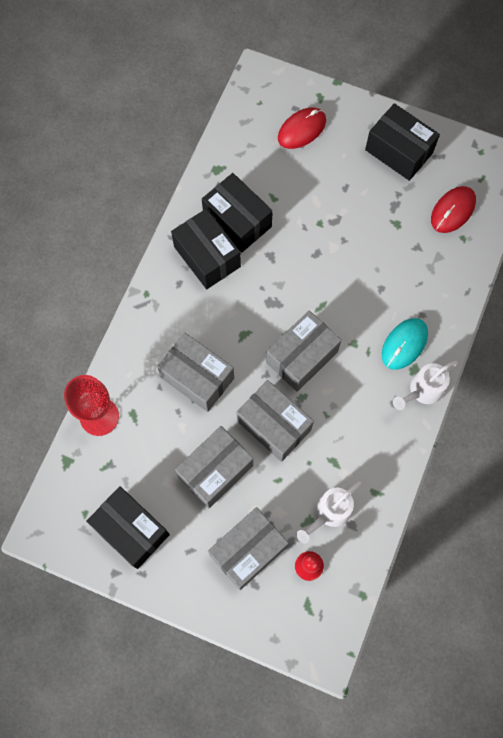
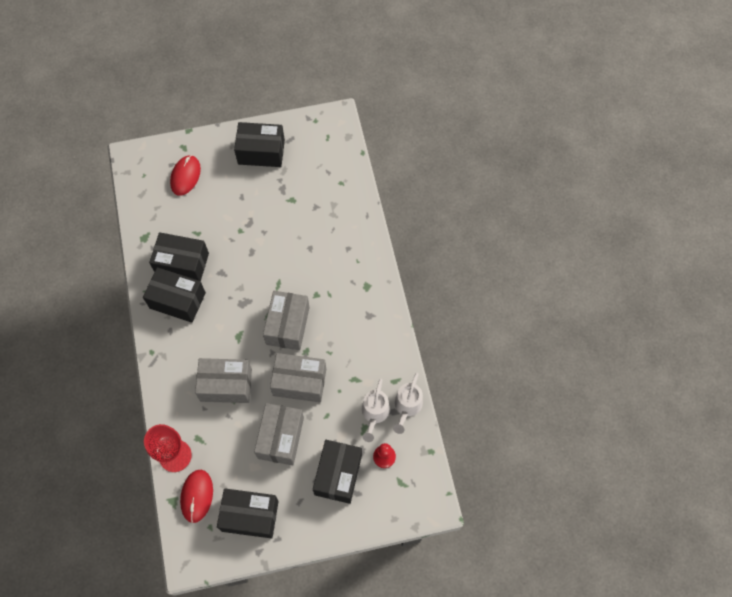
camera: 35 degrees left, 5 degrees down
grey box [208,507,289,590] -> black box [313,440,362,504]
turquoise mouse [382,318,428,370] -> none
white watering can [393,361,458,410] -> white watering can moved to [393,373,423,434]
red mouse [431,186,476,233] -> red mouse moved to [180,470,213,523]

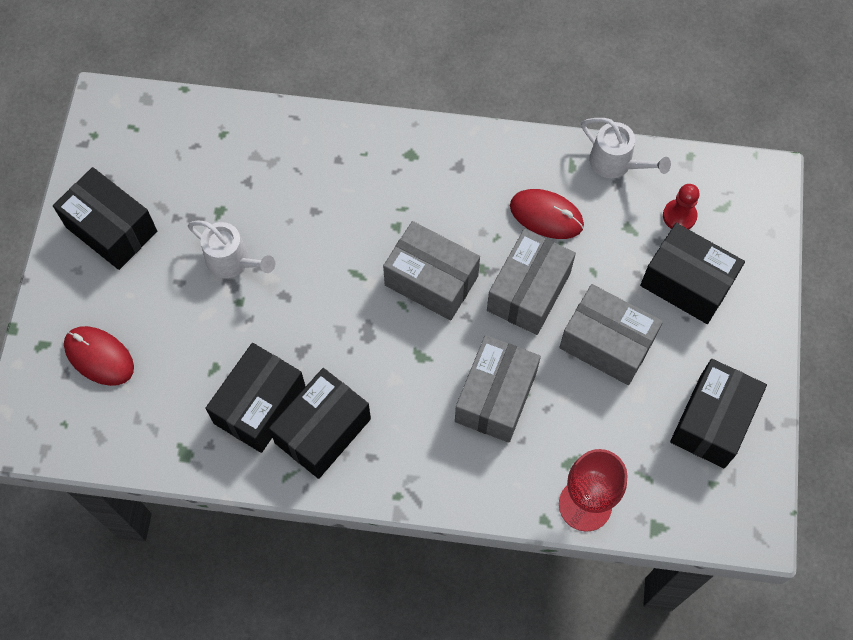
camera: 70 degrees left, 0 degrees up
red mouse [180,470,213,523] -> red mouse moved to [510,189,584,239]
black box [234,122,285,167] -> black box turned 75 degrees counterclockwise [53,167,157,270]
white watering can [362,379,390,442] -> white watering can moved to [188,221,275,278]

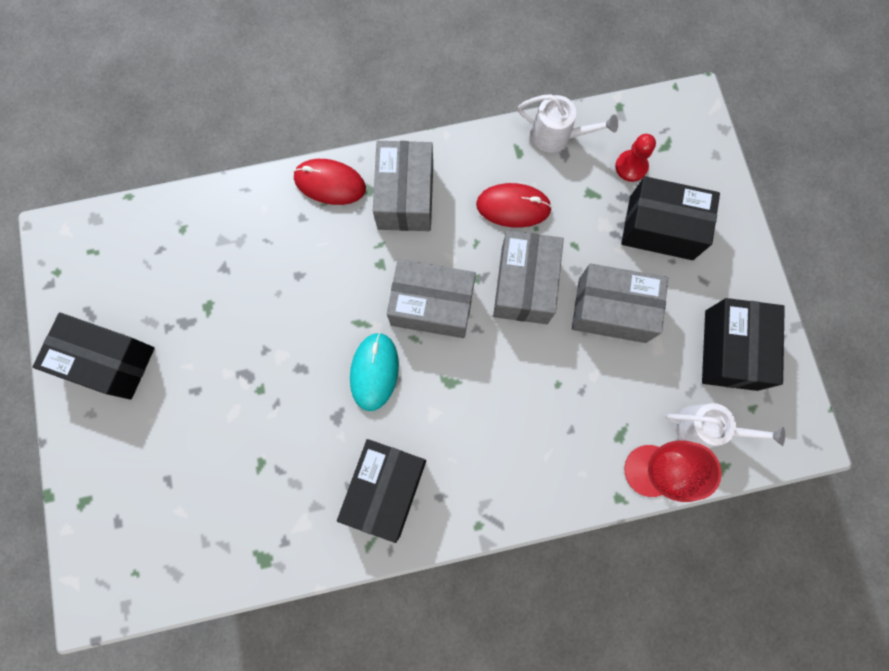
camera: 20 degrees left, 10 degrees up
red mouse [64,326,134,386] -> red mouse moved to [293,159,366,205]
white watering can [188,221,275,278] -> white watering can moved to [666,403,785,448]
black box [205,343,306,453] -> none
grey box [455,335,541,443] -> grey box moved to [373,141,433,231]
none -> turquoise mouse [350,332,399,411]

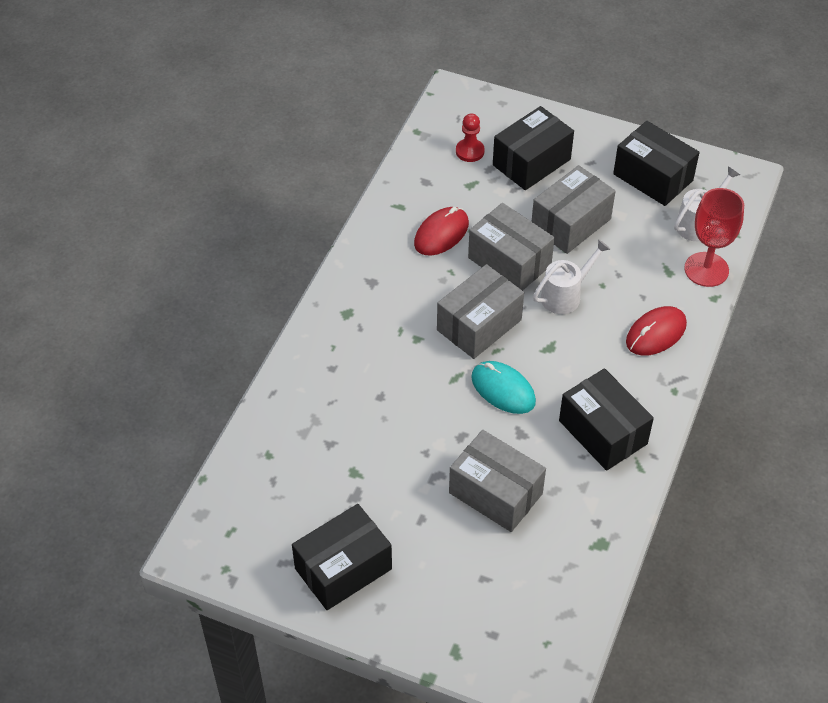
camera: 55 degrees left, 25 degrees down
red mouse [293,159,366,205] -> red mouse moved to [626,306,687,356]
grey box [373,141,433,231] -> grey box moved to [449,430,546,532]
white watering can [518,94,618,152] -> white watering can moved to [533,239,610,314]

